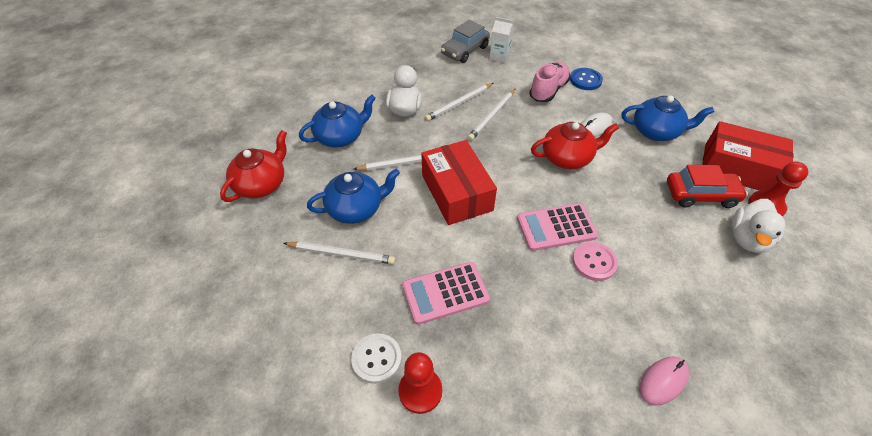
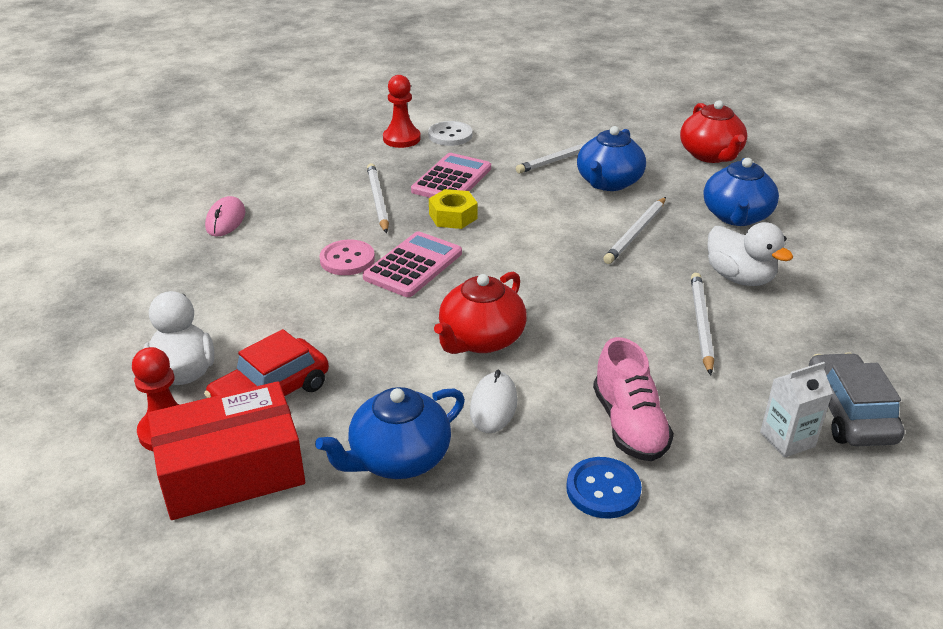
camera: 135 degrees right, 15 degrees down
red box [421,140,497,225] -> none
white pencil [468,88,516,141] -> white pencil moved to [367,163,389,233]
none -> yellow nut [429,189,478,229]

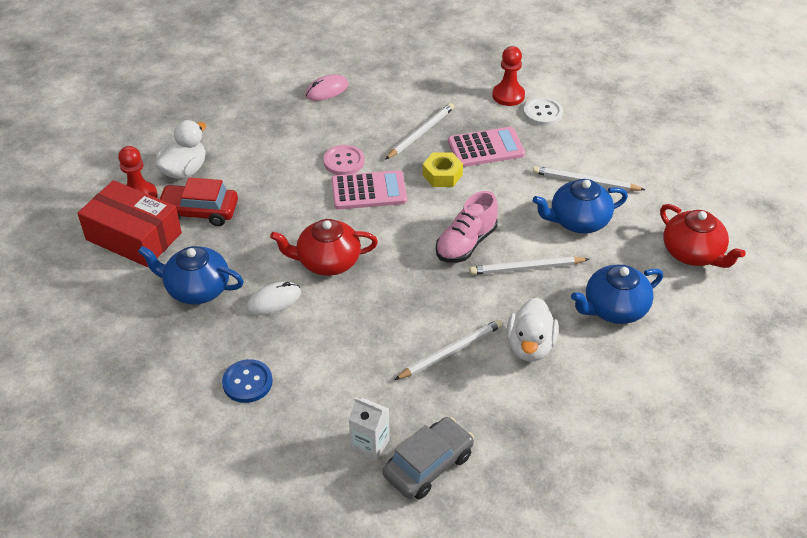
camera: 50 degrees right, 10 degrees up
pink shoe [593,337,674,461] -> pink shoe moved to [436,191,498,263]
red teapot [680,100,747,163] -> red teapot turned 75 degrees counterclockwise [660,204,745,268]

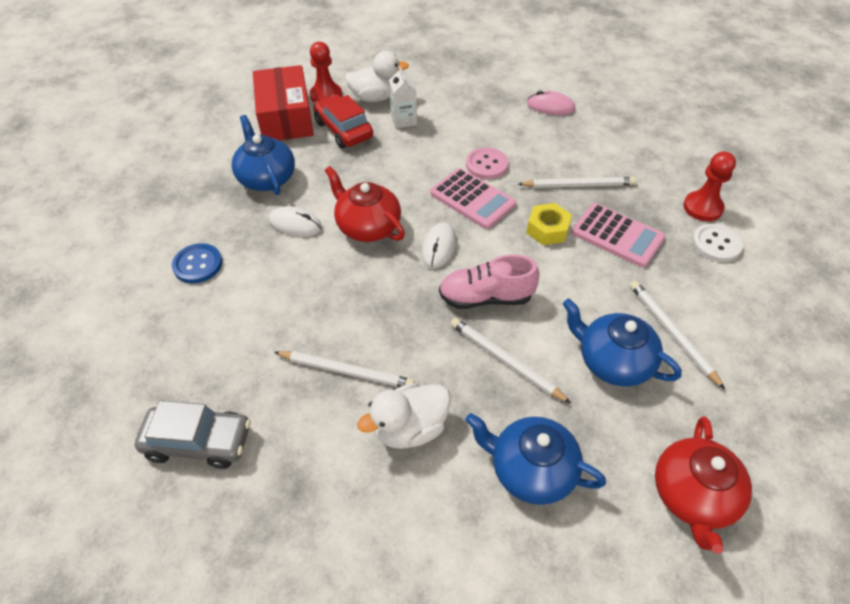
camera: 50 degrees right, 5 degrees up
white carton [349,398,390,461] -> white carton moved to [389,66,417,128]
none -> white mouse [422,223,456,268]

